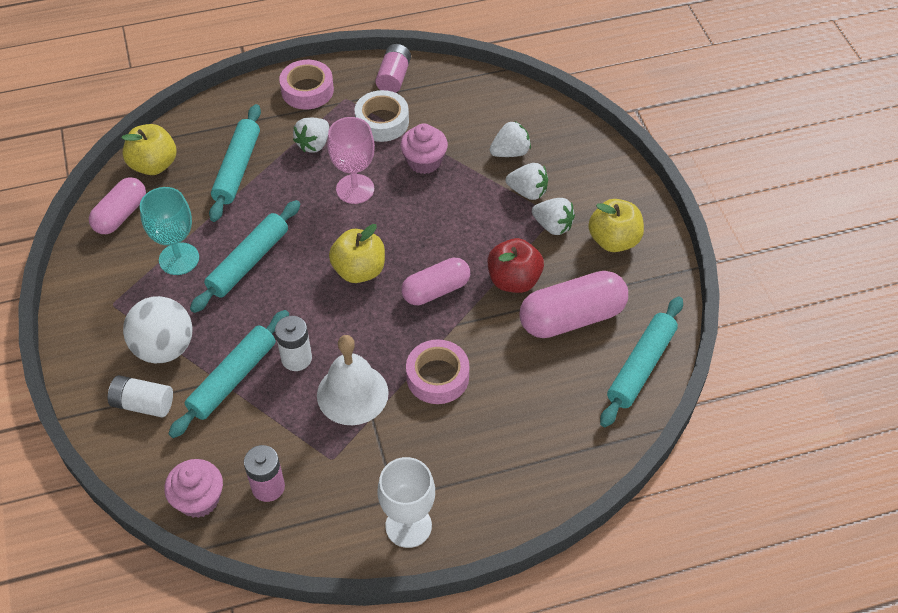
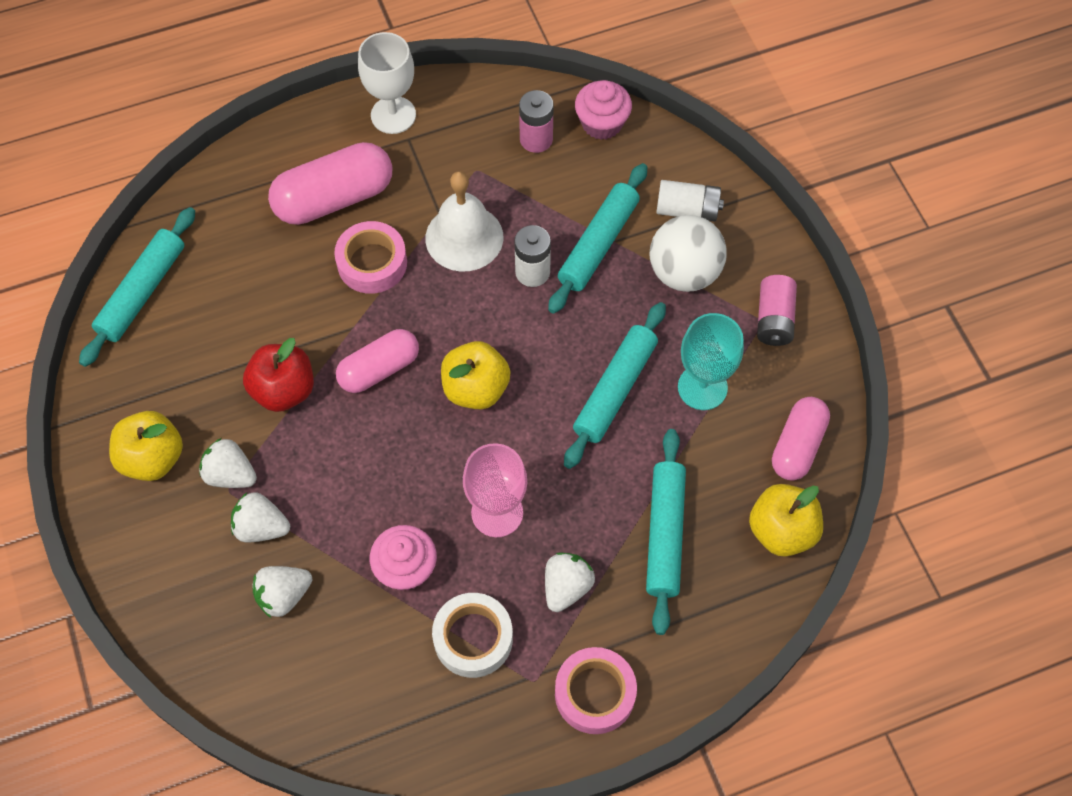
camera: 175 degrees right, 10 degrees up
pink battery [375,44,411,93] -> pink battery moved to [757,275,797,346]
pink capsule [519,271,628,338] -> pink capsule moved to [268,142,393,225]

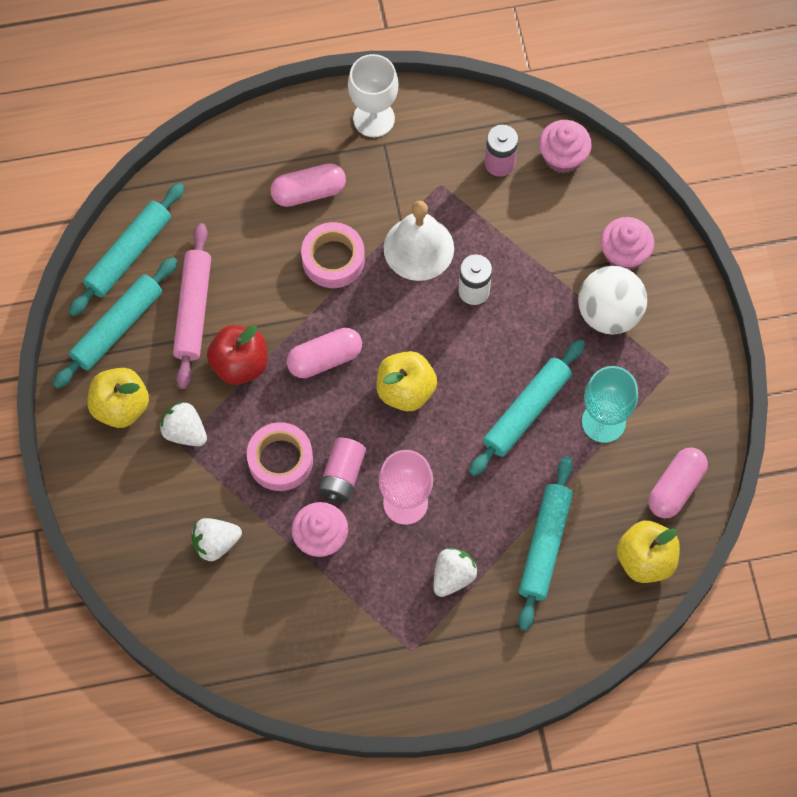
camera: 10 degrees right, 5 degrees up
white strawberry [231,492,290,543] -> none
pink capsule [268,142,393,225] -> pink capsule [270,163,346,207], size x0.66
white tape [432,593,513,678] -> none
turquoise rolling pin [548,163,647,313] -> turquoise rolling pin moved to [53,257,178,389]
pink tape [555,647,637,734] -> pink tape moved to [247,422,313,491]
white battery [656,180,724,221] -> pink cupcake [600,217,654,270]
pink battery [757,275,797,346] -> pink battery moved to [318,437,366,502]
none -> pink rolling pin [173,223,211,389]

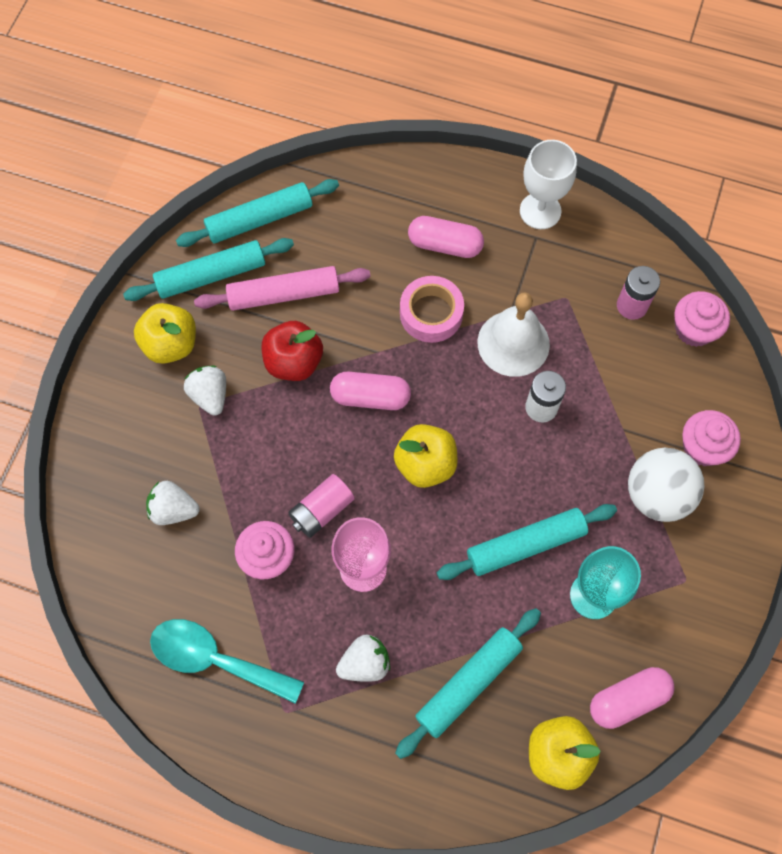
camera: 30 degrees right, 0 degrees up
pink rolling pin [173,223,211,389] -> pink rolling pin turned 45 degrees clockwise [194,266,371,311]
pink tape [247,422,313,491] -> none
none -> turquoise spoon [150,619,304,704]

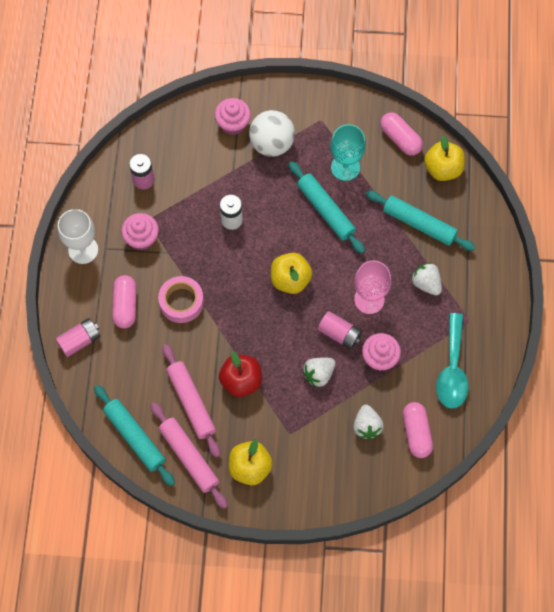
camera: 105 degrees left, 0 degrees up
turquoise rolling pin [123,238,294,301] -> pink rolling pin [151,402,228,509]
white strawberry [184,366,226,416] -> white strawberry moved to [303,357,336,387]
pink capsule [330,372,411,410] -> pink capsule moved to [403,402,433,458]
white bell [478,292,550,377] -> none
pink cupcake [674,291,730,347] -> pink cupcake moved to [121,213,159,251]
none -> pink battery [55,318,101,357]

